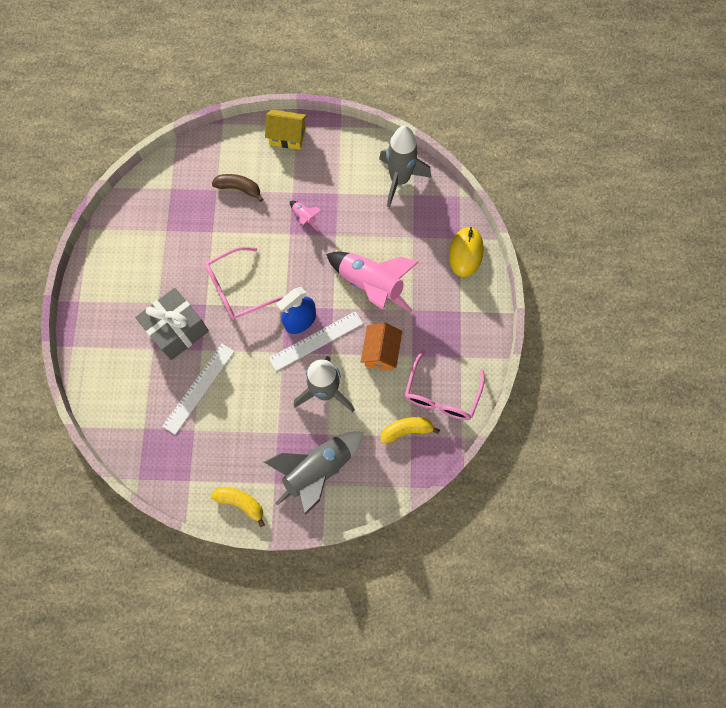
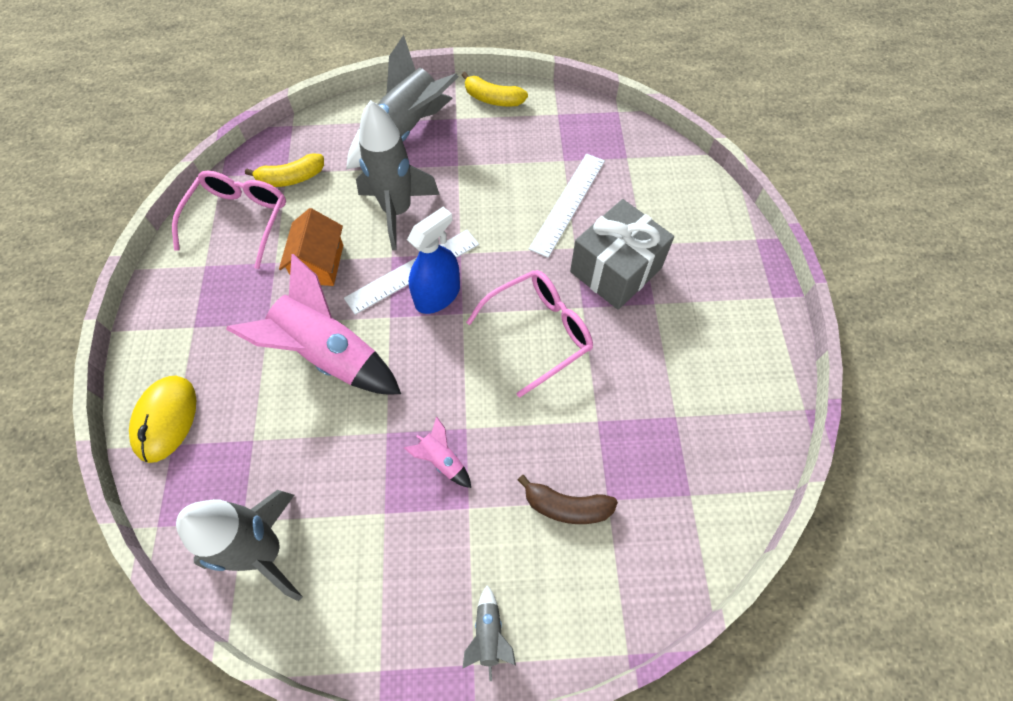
camera: 175 degrees right, 10 degrees down
yellow house [265,109,307,150] -> grey rocket [463,585,516,681]

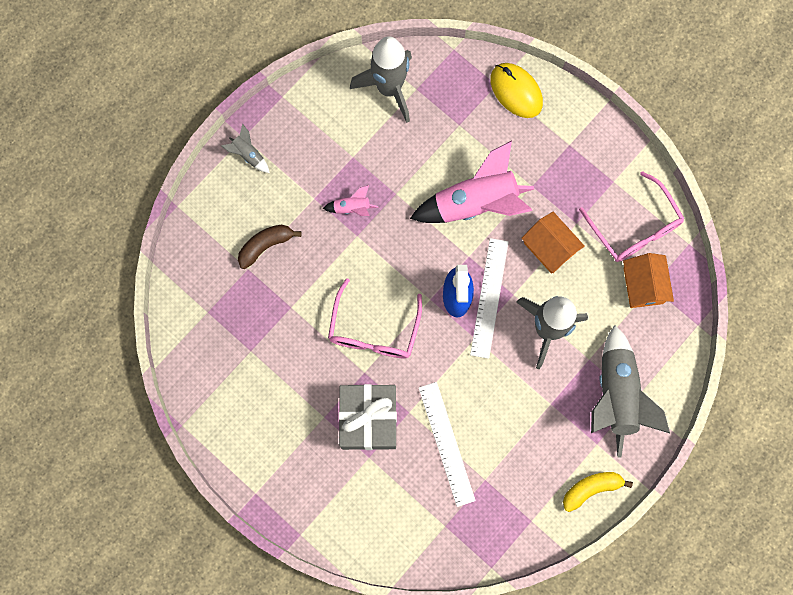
camera: 135 degrees right, 15 degrees up
yellow banana [245,153,324,187] -> orange house [623,253,674,308]

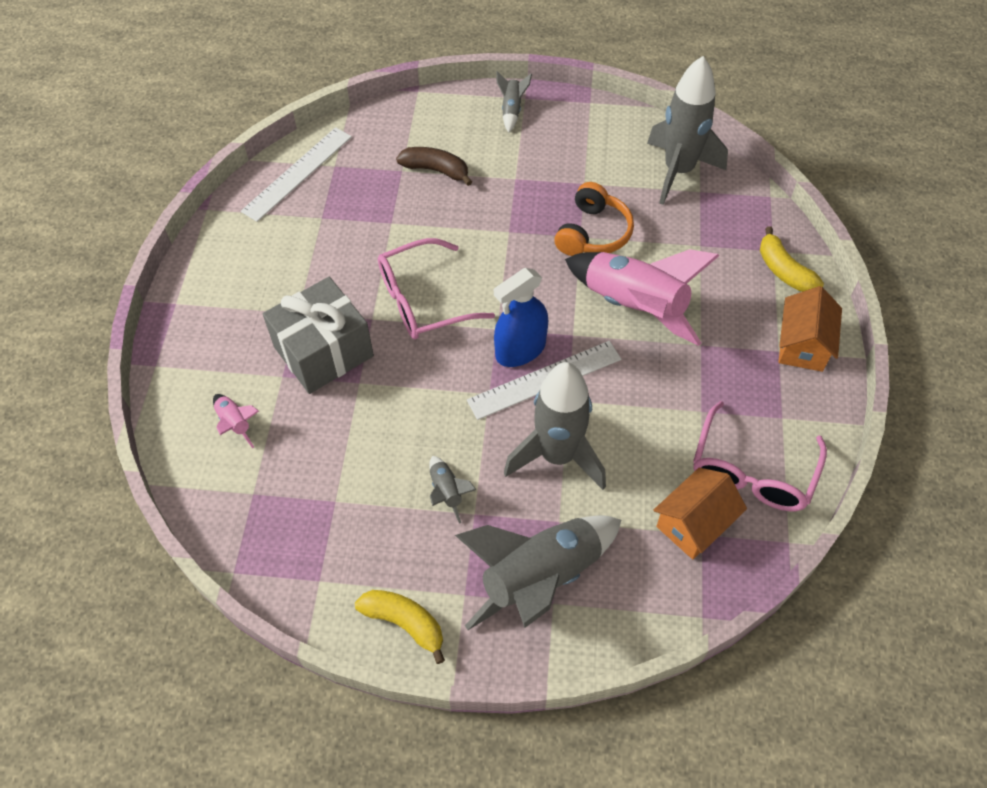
camera: 55 degrees right, 20 degrees down
pink rocket [322,185,378,216] -> pink rocket moved to [213,394,259,448]
white ruler [419,382,476,507] -> white ruler moved to [241,127,352,222]
yellow mouse [490,63,543,118] -> yellow banana [760,226,824,292]
orange house [521,212,585,274] -> orange house moved to [778,286,842,372]
none -> grey rocket [429,456,476,524]
none -> orange headphones [554,182,634,256]

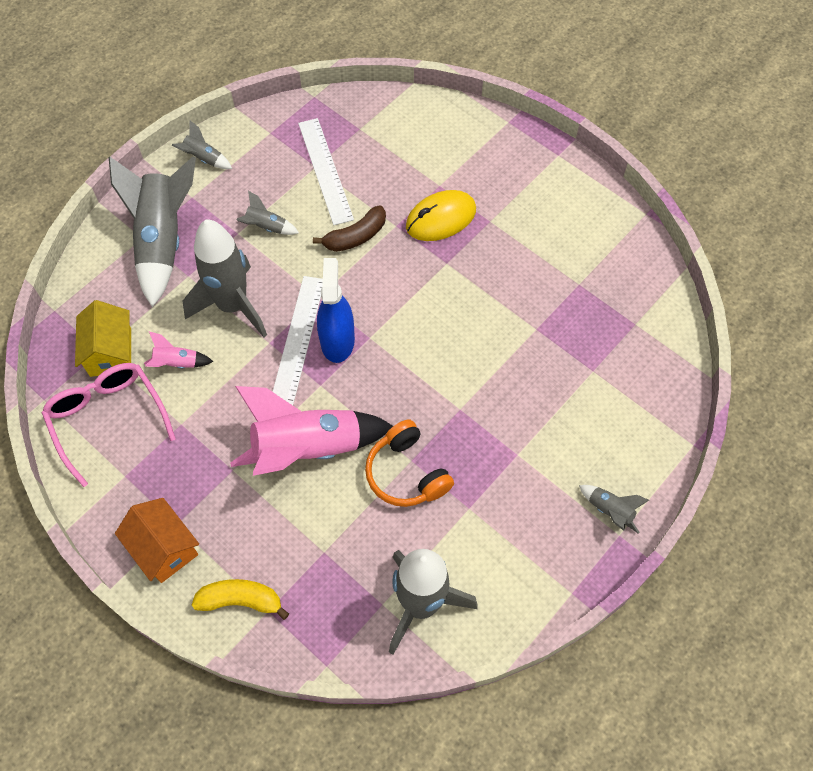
camera: 125 degrees right, 5 degrees up
pink rocket [213,394,259,448] -> pink rocket moved to [144,331,213,368]
white ruler [241,127,352,222] -> white ruler moved to [298,118,354,225]
grey gift [263,277,374,394] -> yellow mouse [406,190,476,241]
yellow banana [355,590,445,664] -> grey rocket [172,121,232,169]
pink glasses [378,238,495,339] -> none
brown banana [396,147,472,186] -> brown banana moved to [313,205,386,252]
orange house [653,468,747,559] -> yellow house [75,300,131,377]

